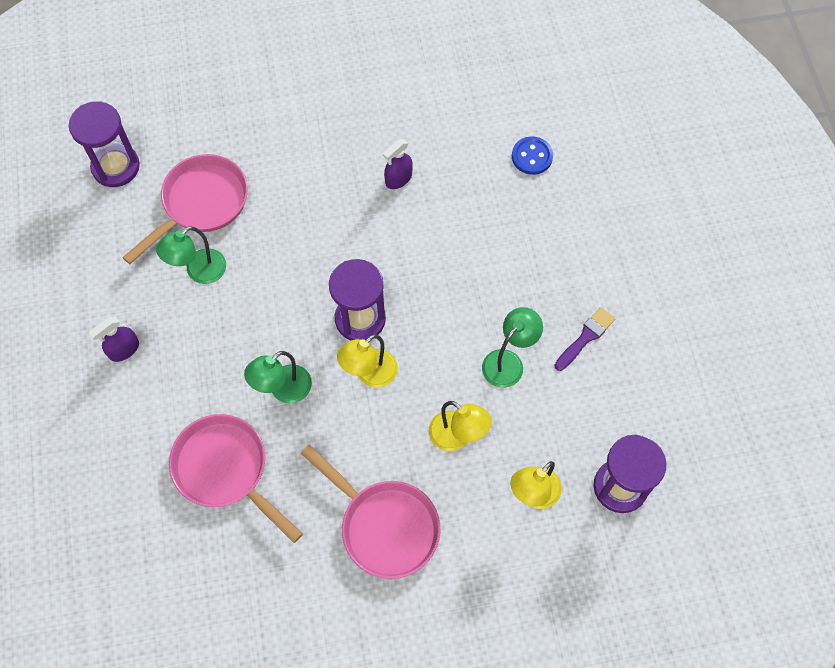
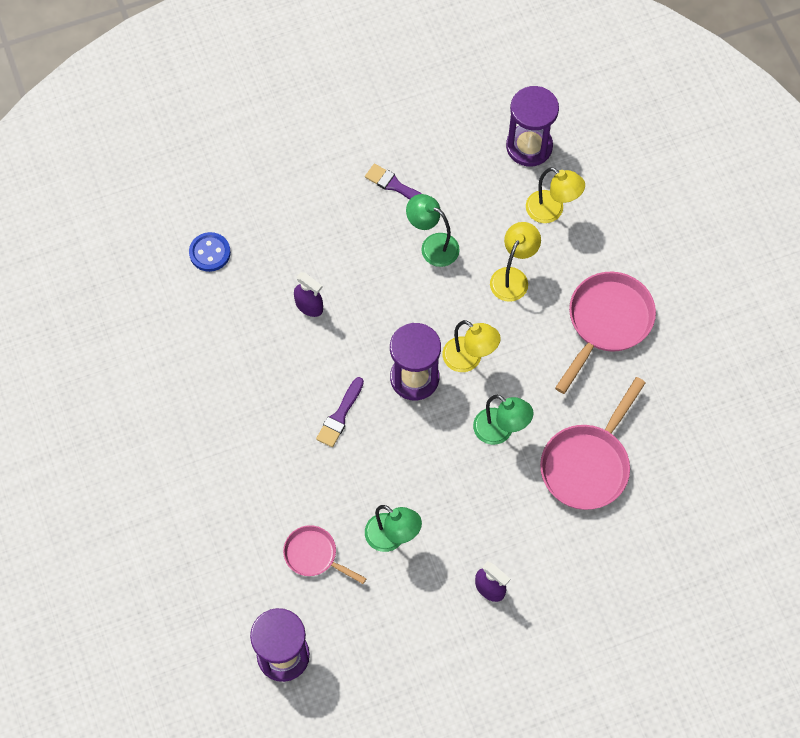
camera: 100 degrees left, 0 degrees up
pink pan [122,154,248,264] -> pink pan [283,525,367,584], size x0.58
purple spray bottle [383,139,413,189] -> purple spray bottle moved to [294,272,323,317]
none -> purple brush [316,377,364,447]

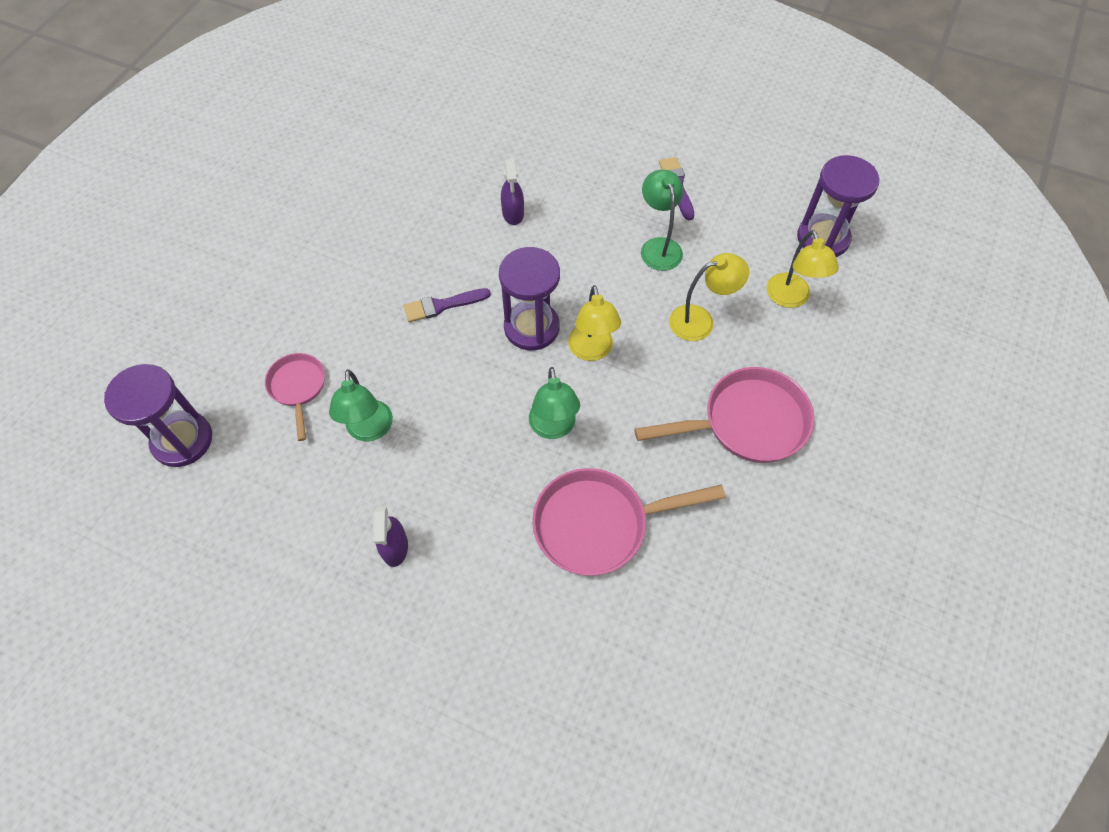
camera: 45 degrees right, 5 degrees down
blue button [189,232,231,272] -> none

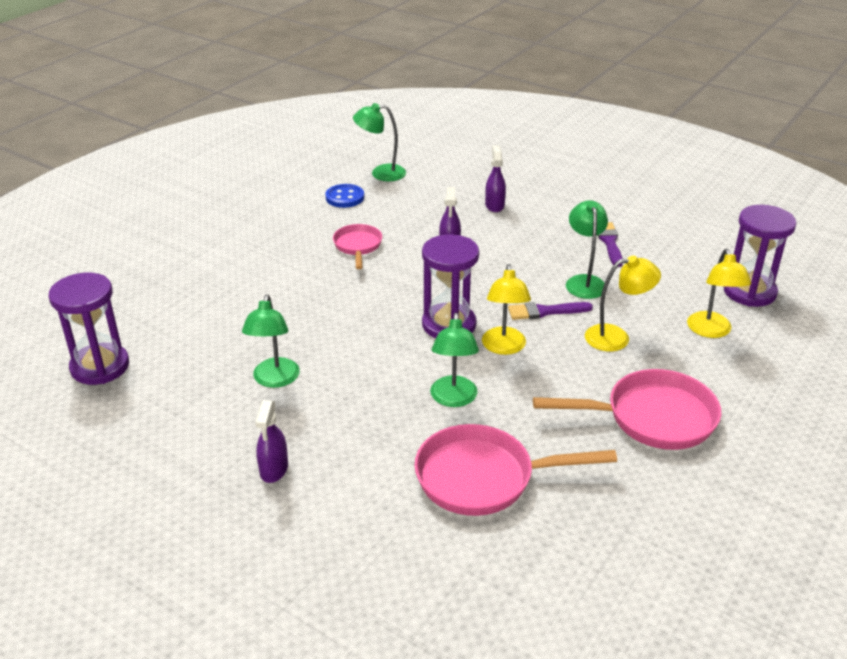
camera: 10 degrees right, 25 degrees down
pink pan [265,353,325,441] -> pink pan moved to [333,224,382,269]
purple brush [404,288,491,322] -> purple brush moved to [508,302,593,320]
none -> blue button [325,184,364,208]
none -> green lamp [353,103,406,181]
none -> purple spray bottle [485,145,506,212]

